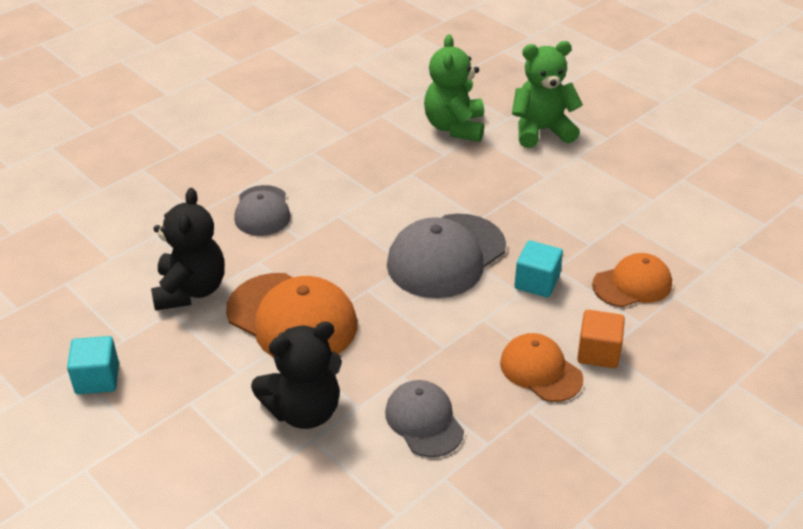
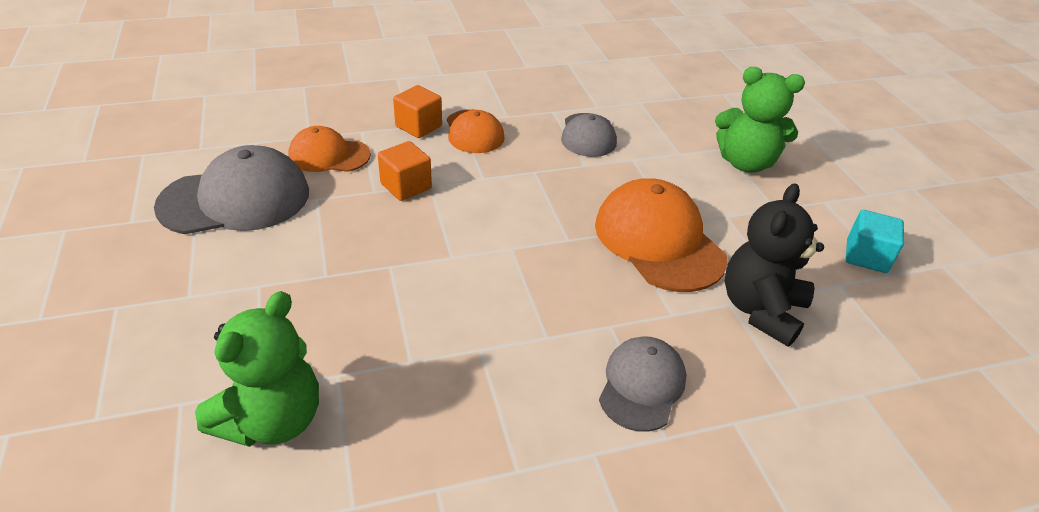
camera: 155 degrees left, 0 degrees up
black teddy bear [251,321,342,429] -> none
grey cap [387,214,506,298] -> grey cap moved to [154,145,309,234]
green teddy bear [512,41,583,148] -> green teddy bear moved to [715,67,805,173]
turquoise cube [514,240,563,298] -> orange cube [378,141,432,201]

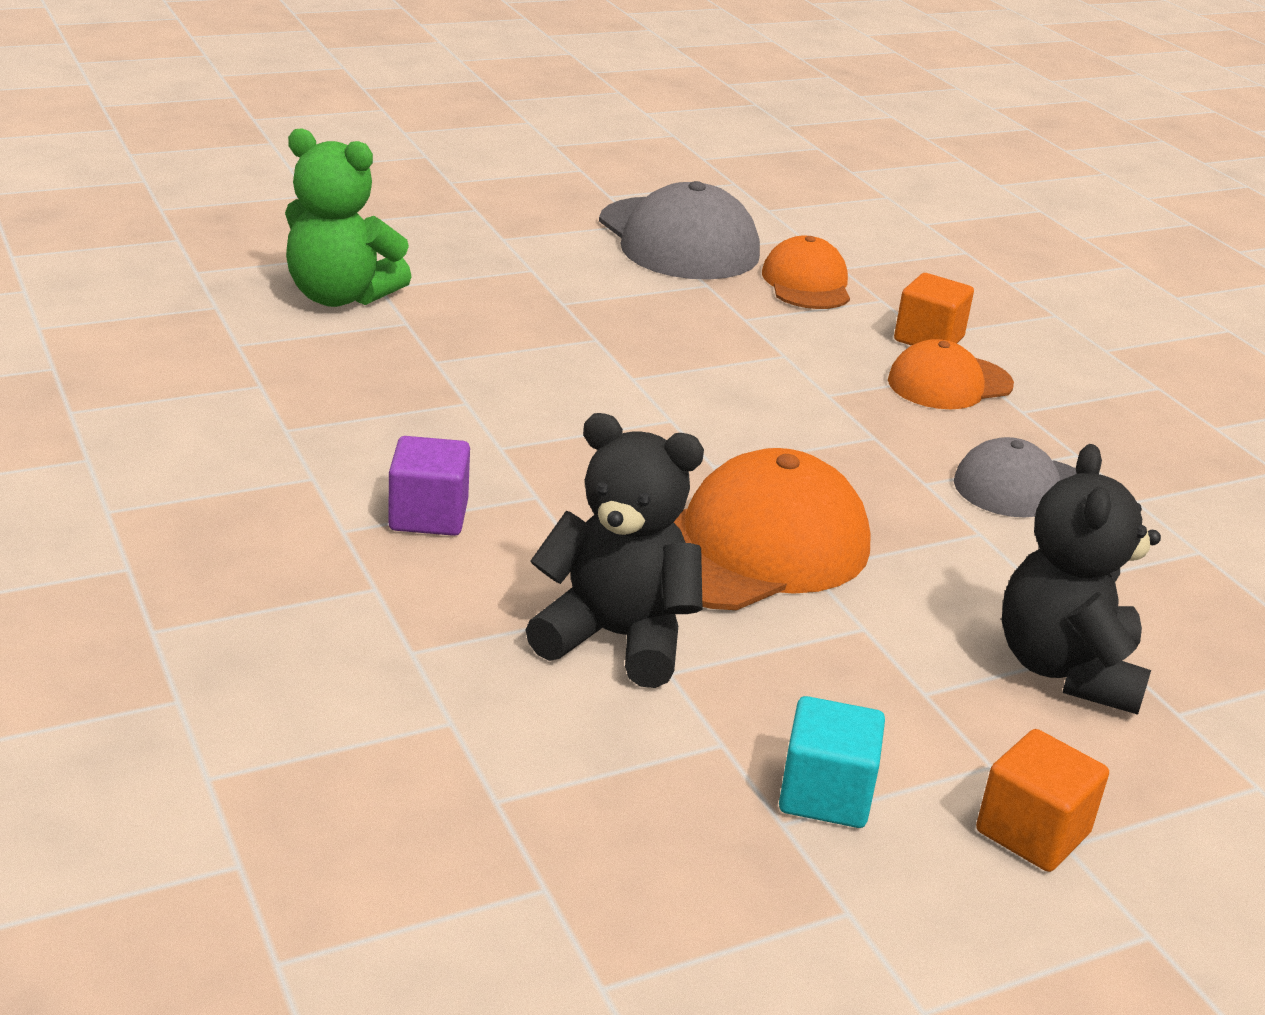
camera: 80 degrees right, 10 degrees down
orange cube [378,141,432,201] -> orange cube moved to [976,729,1109,872]
grey cap [599,337,686,432] -> purple cube [388,436,470,536]
green teddy bear [715,67,805,173] -> black teddy bear [1002,444,1161,715]

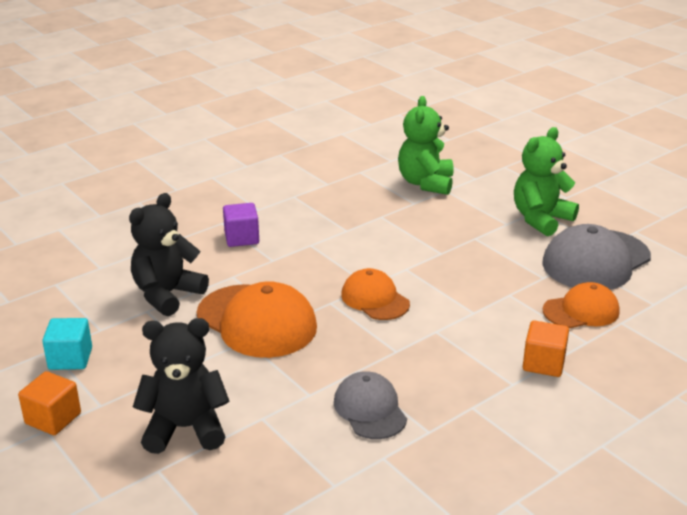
camera: 80 degrees right, 0 degrees up
black teddy bear [526,413,704,688] -> black teddy bear turned 150 degrees counterclockwise [129,193,209,316]
orange cap [888,339,1014,409] -> orange cap moved to [341,268,410,320]
none -> green teddy bear [514,127,579,236]

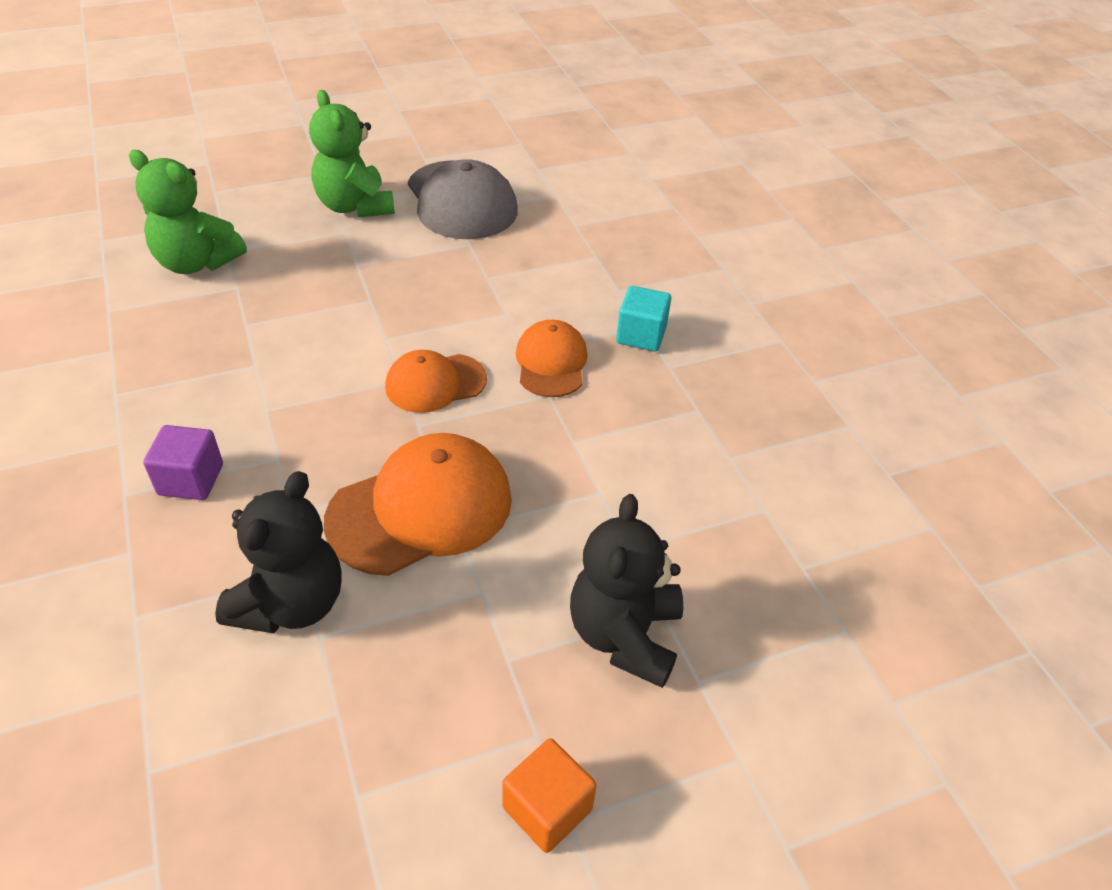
camera: 75 degrees left, 15 degrees up
turquoise cube [42,318,92,370] -> turquoise cube moved to [616,286,671,352]
black teddy bear [129,193,209,316] -> black teddy bear turned 120 degrees counterclockwise [215,471,342,633]
grey cap [334,371,407,439] -> none
orange cube [523,320,569,377] -> none
orange cap [543,282,620,328] -> orange cap moved to [516,320,587,397]

